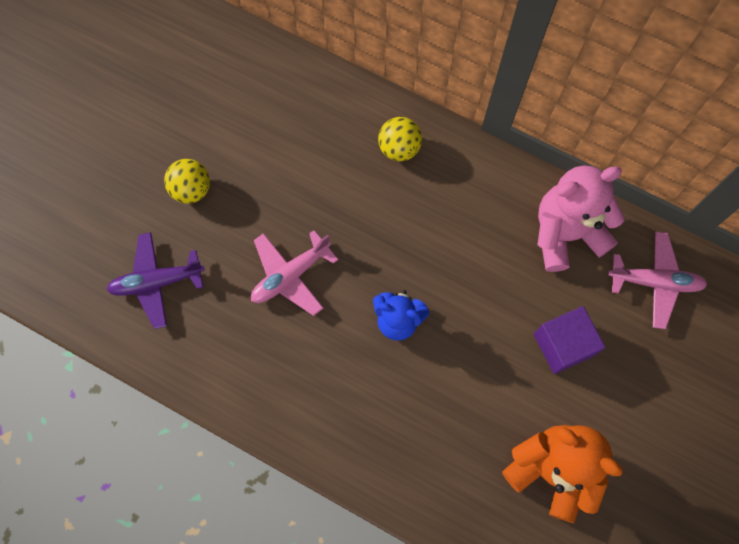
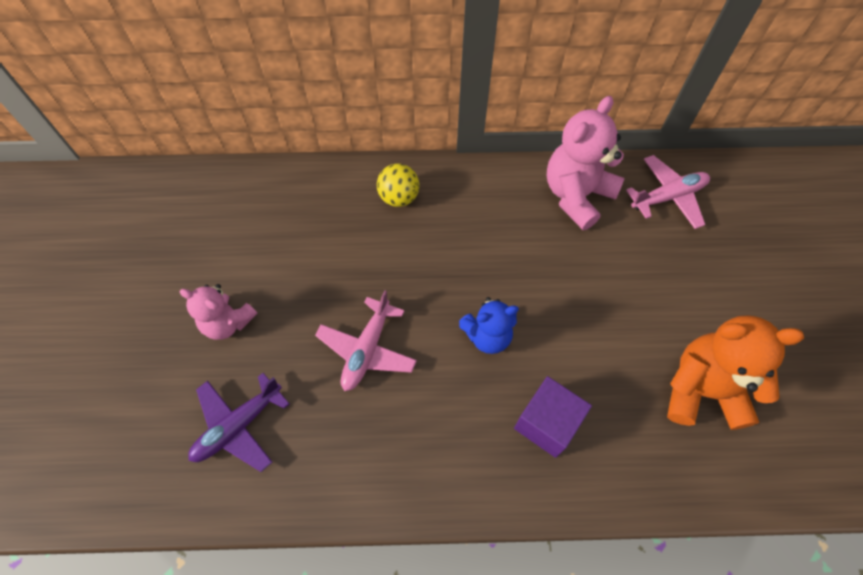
camera: 30 degrees left, 10 degrees down
yellow ball [164,159,210,204] -> pink teddy bear [179,284,258,340]
purple cube [534,306,606,374] -> purple cube moved to [514,376,592,458]

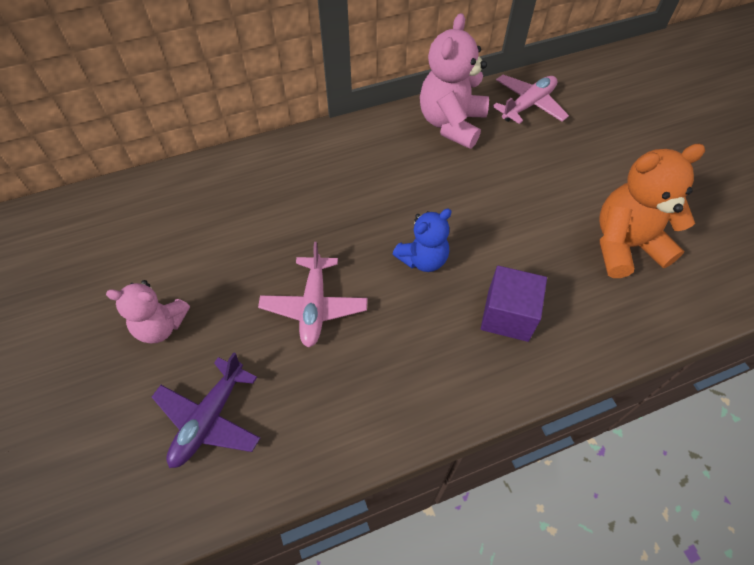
camera: 20 degrees left, 5 degrees down
yellow ball [377,164,419,207] -> none

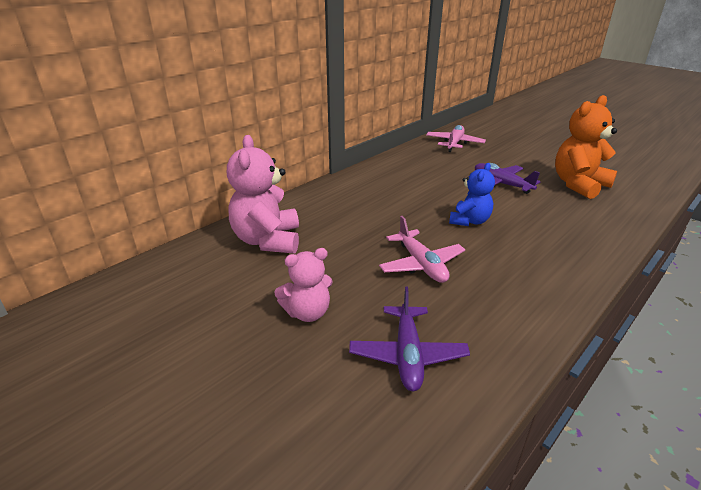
camera: 25 degrees left, 25 degrees down
pink teddy bear [420,13,489,149] -> pink teddy bear moved to [227,135,299,254]
purple cube [481,266,547,342] -> none
none -> purple plane [475,163,541,194]

